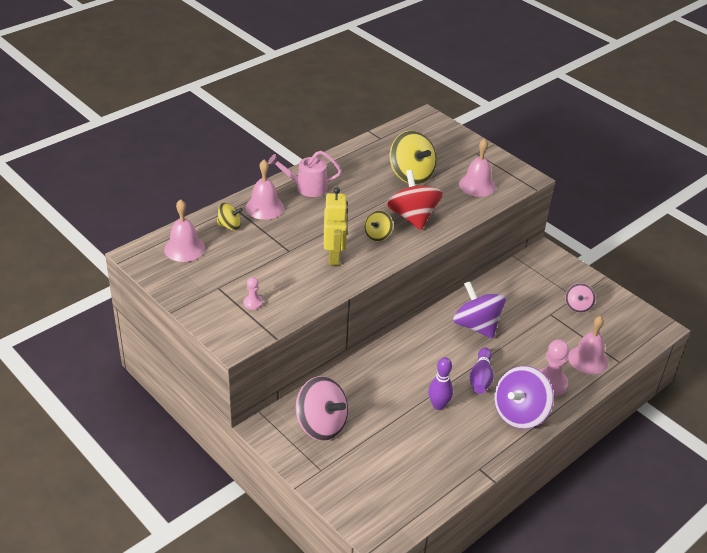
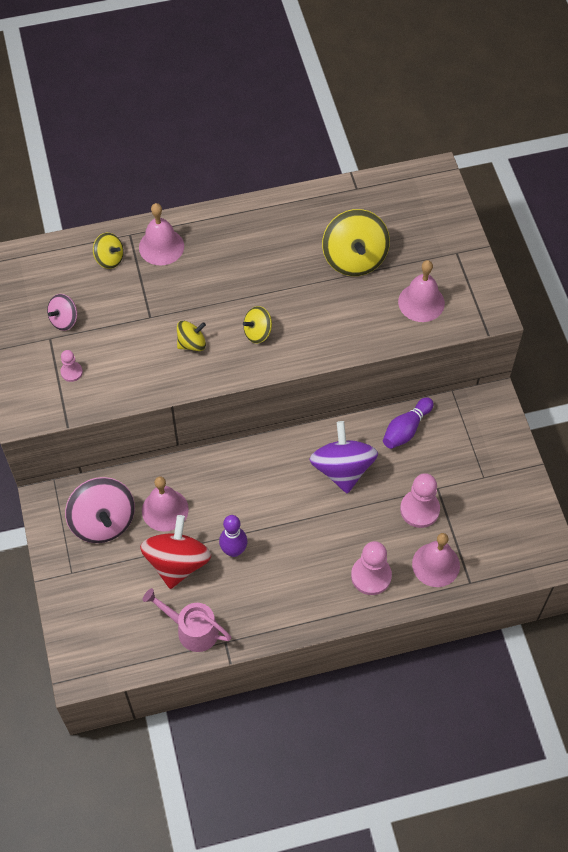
camera: 30 degrees right, 20 degrees up
pink bell [164,199,205,262] -> pink bell moved to [142,477,189,532]
pink watering can [268,151,342,197] -> pink watering can moved to [143,588,231,652]
yellow robot [324,187,348,265] -> yellow spinning top [177,321,206,351]
red spinning top [387,170,443,230] -> red spinning top moved to [140,515,211,589]
purple bowling pin [469,348,494,394] -> purple bowling pin moved to [383,397,434,449]
purple spinning top [494,366,553,429] -> none
pink spinning top [565,283,596,313] -> pink spinning top moved to [47,294,77,331]
none -> pink pawn [400,473,440,528]

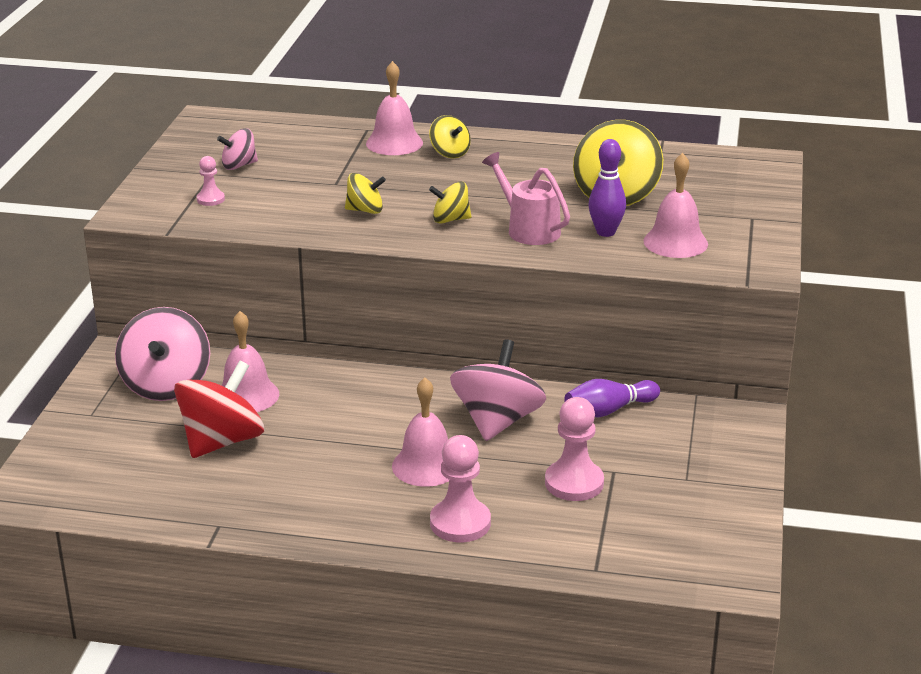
camera: 25 degrees right, 30 degrees down
yellow spinning top [93,233,124,269] -> yellow spinning top moved to [429,115,471,158]
pink watering can [143,588,231,652] -> pink watering can moved to [482,152,570,245]
purple bowling pin [219,515,248,557] -> purple bowling pin moved to [588,139,626,237]
purple spinning top [310,421,378,494] -> pink spinning top [450,339,546,441]
pink bell [412,533,460,587] -> pink bell moved to [392,378,449,487]

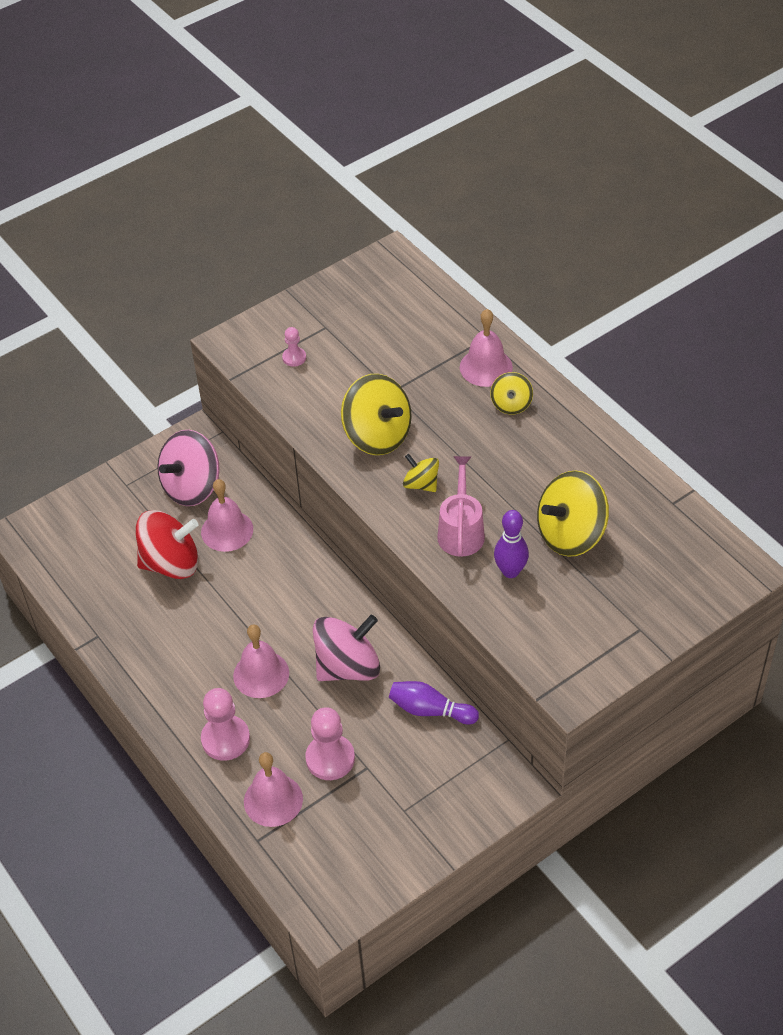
camera: 45 degrees right, 20 degrees up
pink spinning top [217,128,258,170] -> none
yellow spinning top [345,173,386,214] -> yellow spinning top [341,374,412,455], size x1.88
pink bell [644,153,708,258] -> pink bell moved to [244,752,303,827]

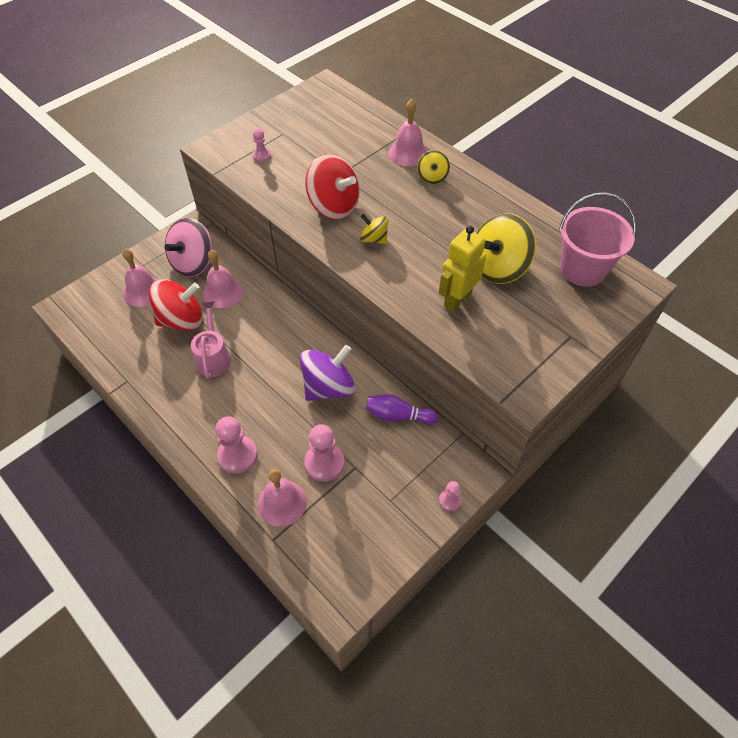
camera: 10 degrees left, 5 degrees up
pink bell [233,624,289,698] -> pink bell moved to [122,249,158,307]
pink spinning top [313,615,380,681] -> purple spinning top [300,345,355,401]
yellow spinning top [341,374,412,455] -> red spinning top [305,154,360,220]
pink watering can [437,456,485,557] -> pink watering can moved to [191,302,231,379]
purple bowling pin [494,510,529,578] -> yellow robot [439,226,486,312]
none -> pink pawn [439,481,461,511]
none -> pink bucket [559,192,637,287]

